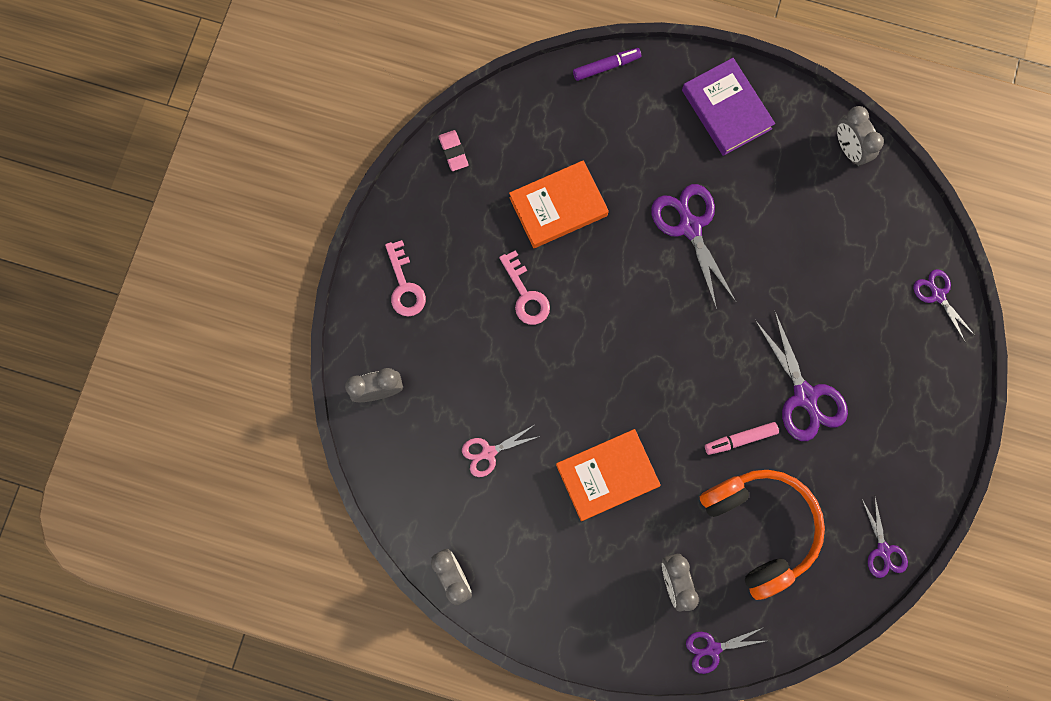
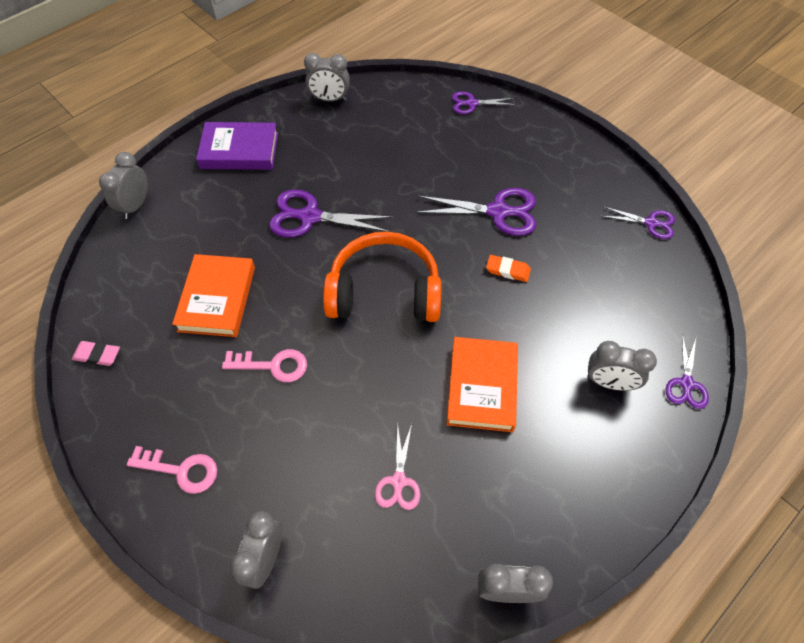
camera: 60 degrees left, 20 degrees down
purple marker [573,48,641,81] -> grey clock [99,152,148,219]
orange headphones [700,470,825,600] -> orange headphones moved to [323,232,442,322]
pink marker [705,422,779,455] -> orange eraser [486,255,531,282]

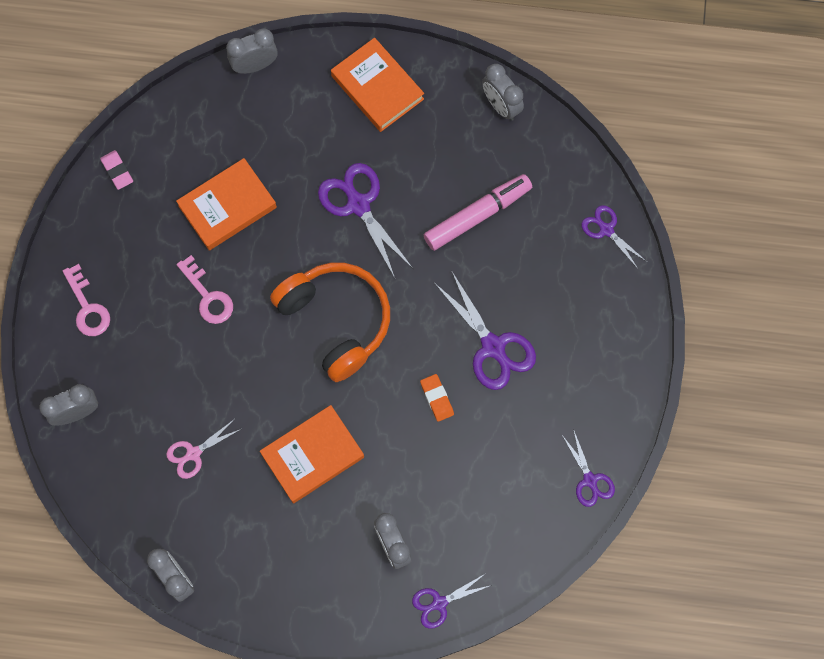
camera: 50 degrees right, 15 degrees up
purple book [196,122,278,170] -> orange book [331,38,424,132]
none -> pink marker [424,174,532,251]

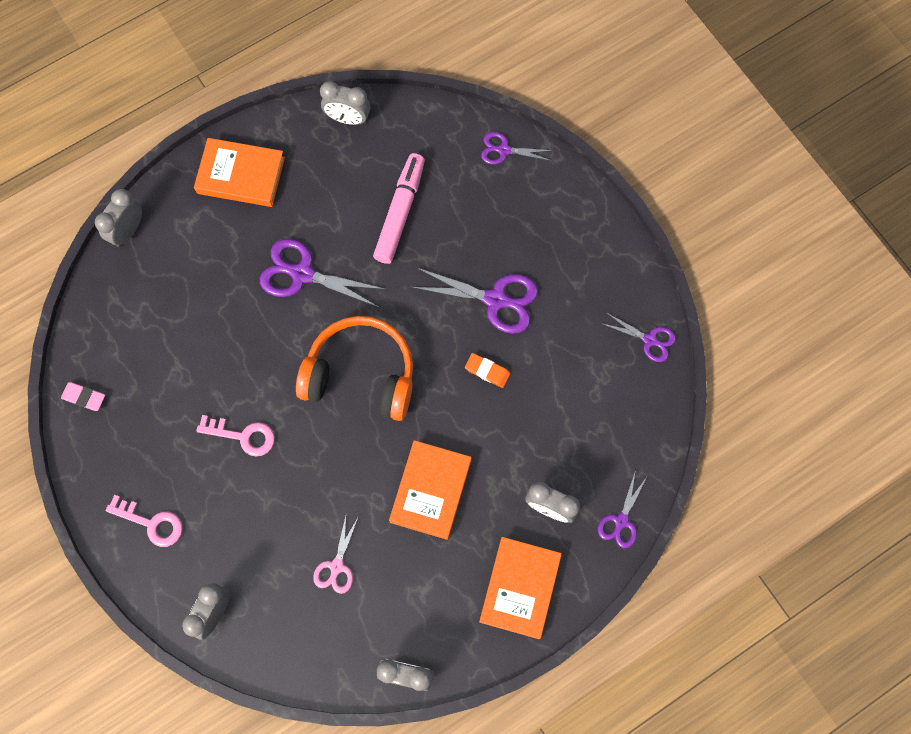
camera: 40 degrees left, 0 degrees up
orange book [176,158,277,250] -> orange book moved to [479,537,562,639]

